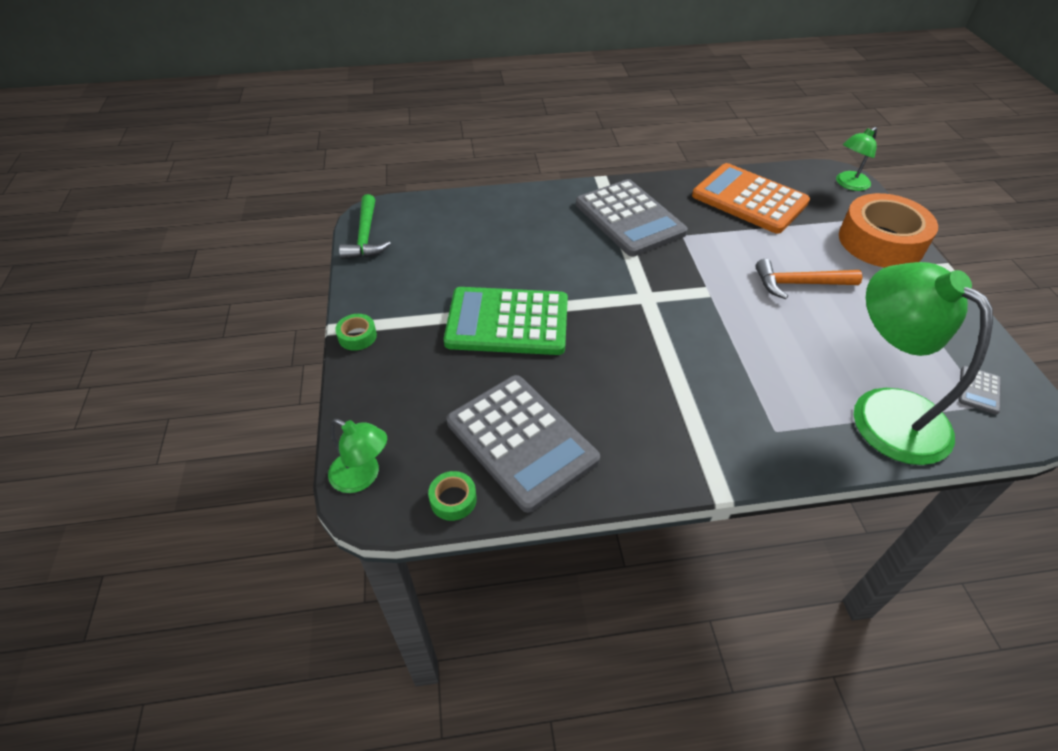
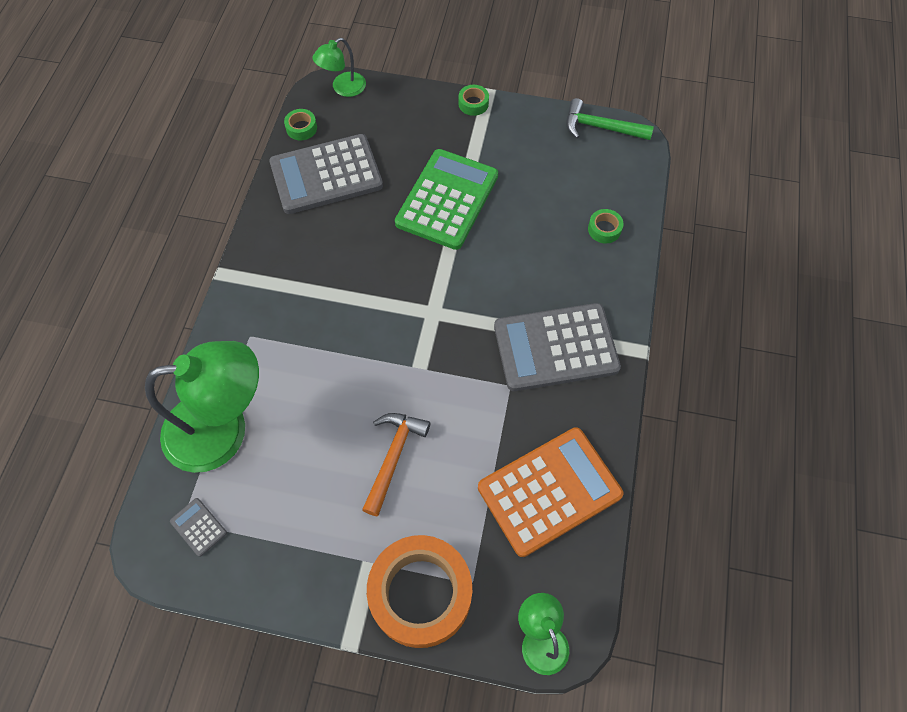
camera: 110 degrees right, 15 degrees up
none -> green tape [588,209,624,243]

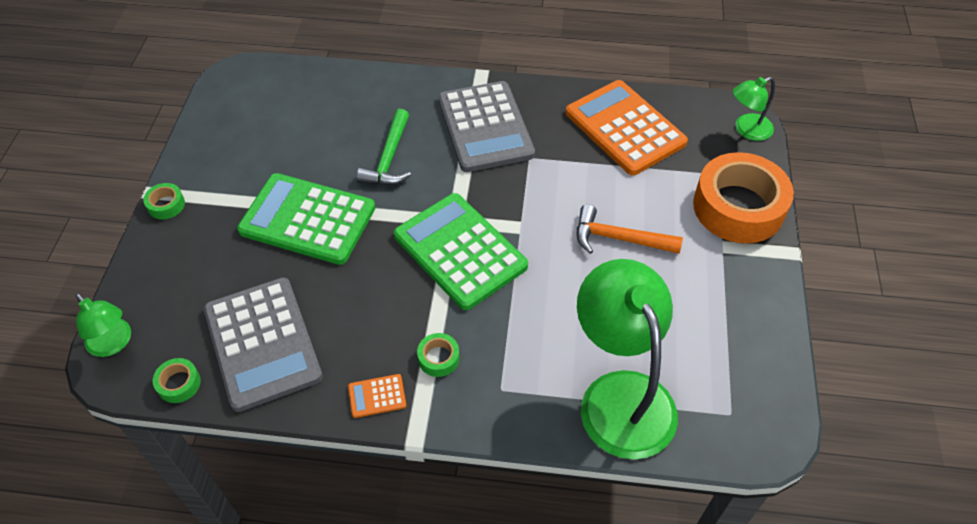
camera: 95 degrees left, 10 degrees down
grey calculator [170,498,227,557] -> none
green hammer [566,98,654,140] -> green hammer moved to [357,109,411,186]
green tape [588,209,624,243] -> green tape moved to [417,333,460,377]
none -> orange calculator [348,374,406,418]
none -> green calculator [394,193,528,310]

